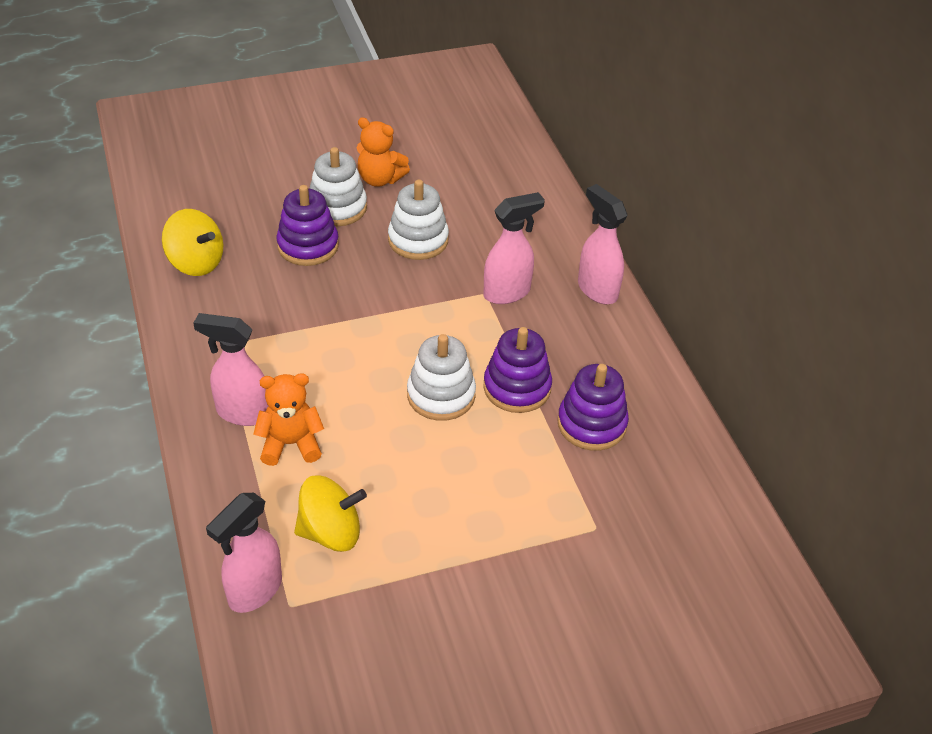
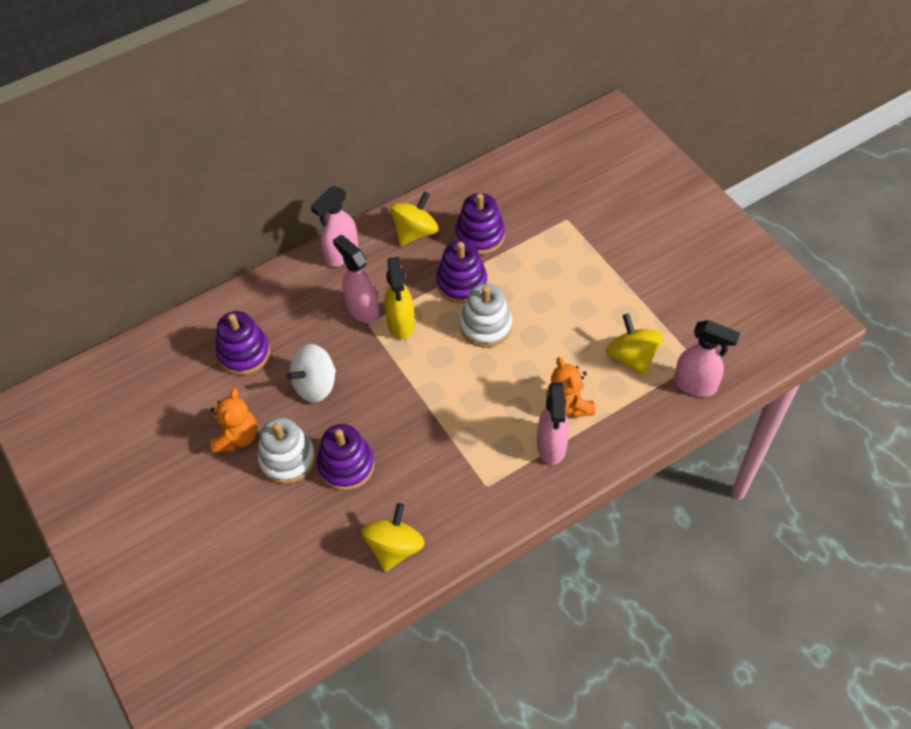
camera: 100 degrees left, 10 degrees up
white stacking toy [388,180,449,260] -> white spinning top [287,344,336,403]
none -> purple stacking toy [216,311,270,375]
none -> yellow spray bottle [385,257,415,340]
none -> yellow spinning top [390,191,439,246]

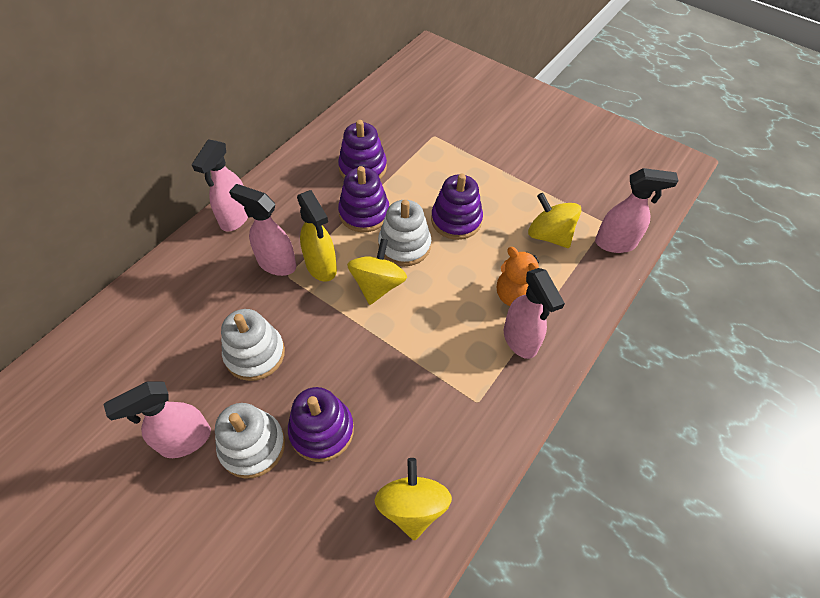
camera: 25 degrees left, 0 degrees up
orange teddy bear [211,388,257,453] -> pink spray bottle [103,381,211,458]
purple stacking toy [216,311,270,375] -> purple stacking toy moved to [431,174,483,240]
white spinning top [287,344,336,403] -> white stacking toy [221,309,285,381]
yellow spinning top [390,191,439,246] -> yellow spinning top moved to [347,239,407,305]

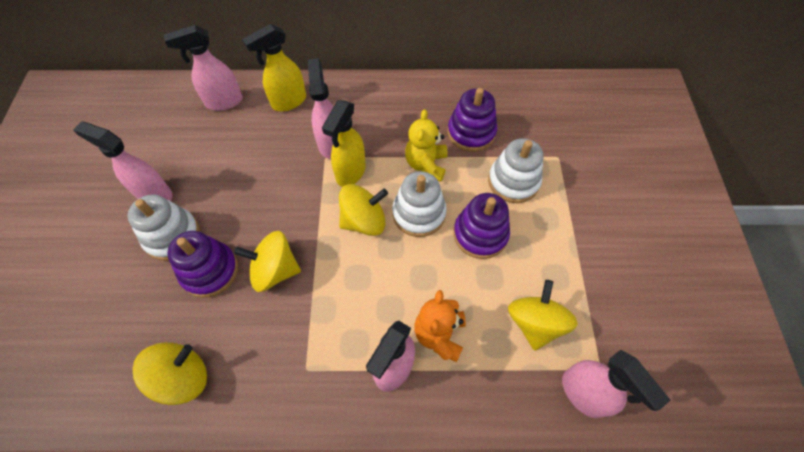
camera: 55 degrees right, 5 degrees up
pink spray bottle [192,139,248,232] -> pink spray bottle moved to [164,25,242,111]
white stacking toy [221,309,285,381] -> white stacking toy moved to [488,138,543,203]
purple stacking toy [338,166,389,232] -> yellow teddy bear [405,109,448,182]
none -> yellow spinning top [234,231,301,292]
none -> yellow spray bottle [242,24,306,111]

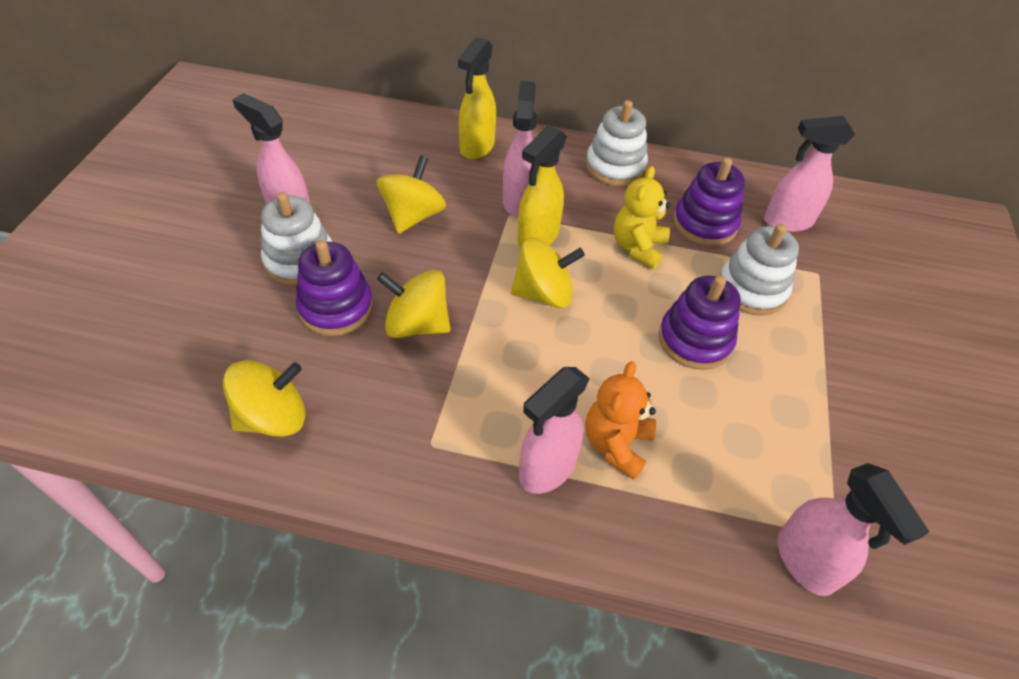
camera: 10 degrees right, 10 degrees down
pink spray bottle [164,25,242,111] -> pink spray bottle moved to [764,116,855,232]
yellow spray bottle [242,24,306,111] -> yellow spray bottle turned 45 degrees counterclockwise [458,37,496,160]
white stacking toy [392,171,447,237] -> white stacking toy moved to [586,100,648,186]
yellow spinning top [508,280,578,351] -> yellow spinning top moved to [377,155,446,234]

